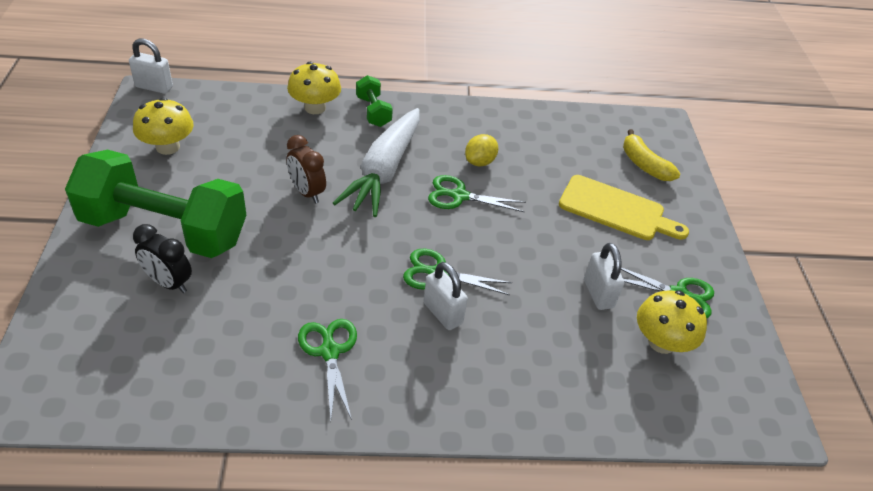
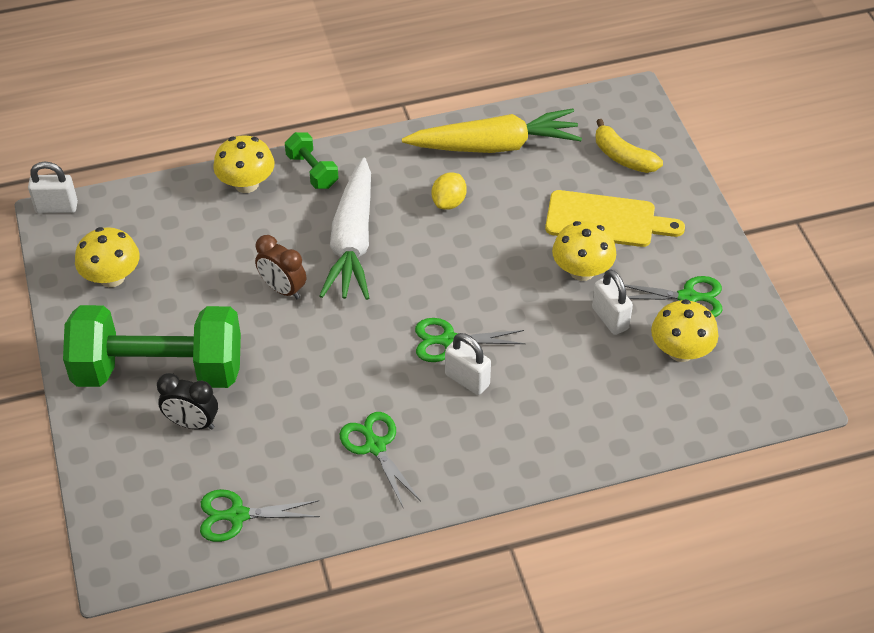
camera: 10 degrees left, 5 degrees up
green scissors [428,175,526,212] -> green scissors moved to [200,489,320,542]
none -> yellow carrot [402,108,582,153]
none -> yellow mushroom [552,221,616,281]

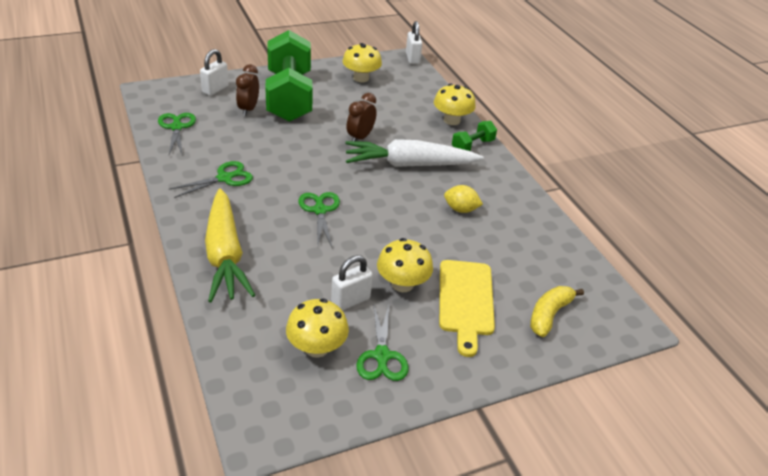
camera: 80 degrees right, 10 degrees down
black clock [157,373,218,430] -> brown clock [236,64,259,116]
yellow carrot [402,108,582,153] -> yellow carrot moved to [205,188,255,302]
white padlock [445,333,491,395] -> white padlock moved to [200,49,229,96]

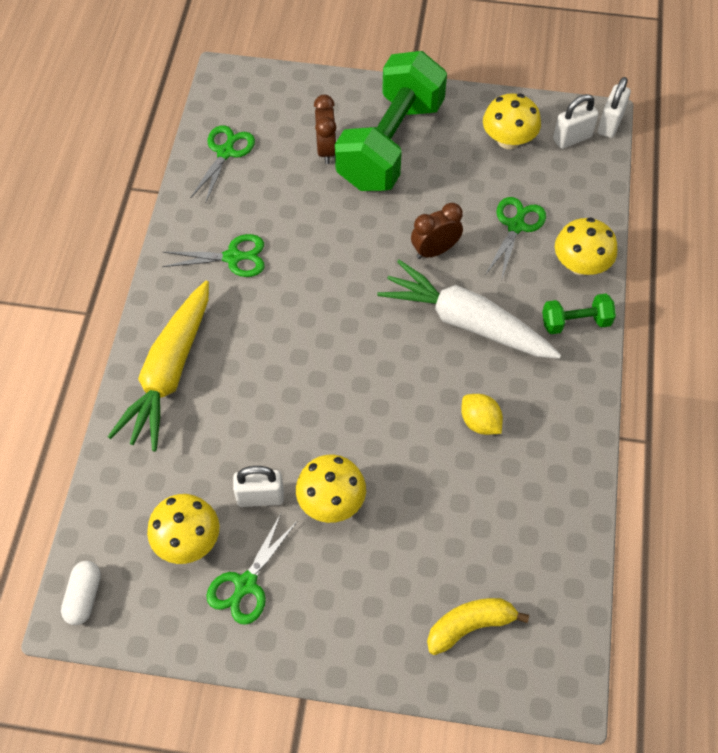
camera: 35 degrees right, 20 degrees up
white padlock [200,49,229,96] -> white padlock moved to [553,94,598,149]
brown clock [236,64,259,116] -> brown clock turned 135 degrees clockwise [314,95,336,164]
green scissors [298,192,340,247] -> green scissors moved to [486,197,546,278]
yellow cutting board [439,260,495,357] -> none
none -> white capsule [61,561,101,625]

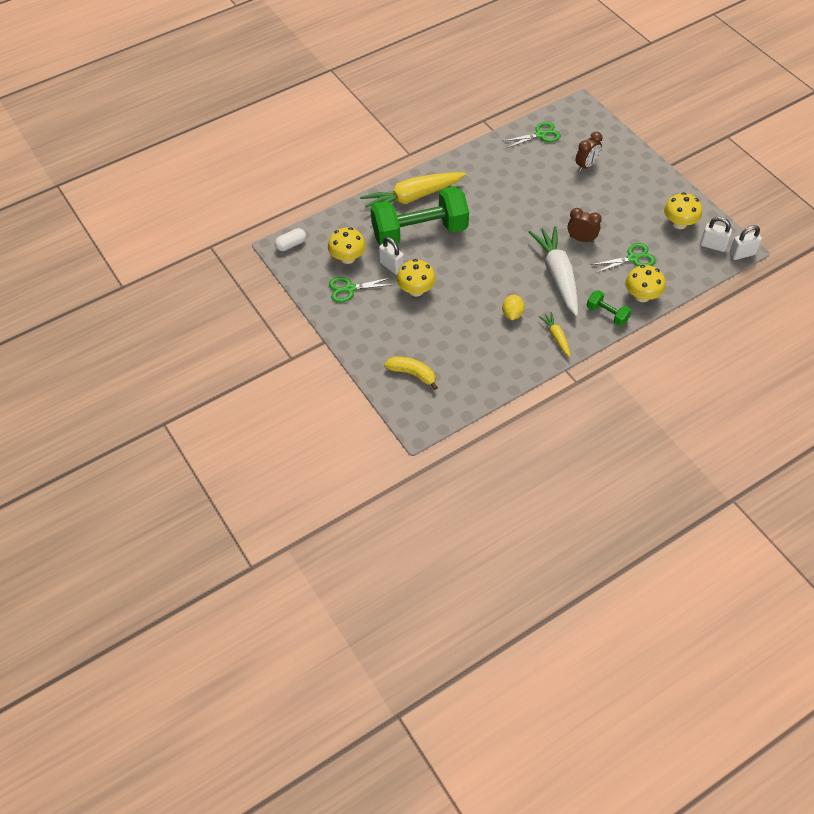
camera: 50 degrees right, 5 degrees down
green scissors [162,234,265,277] -> none
green dumbbell [335,51,447,191] -> green dumbbell moved to [371,186,469,245]
none -> yellow carrot [539,312,571,357]

